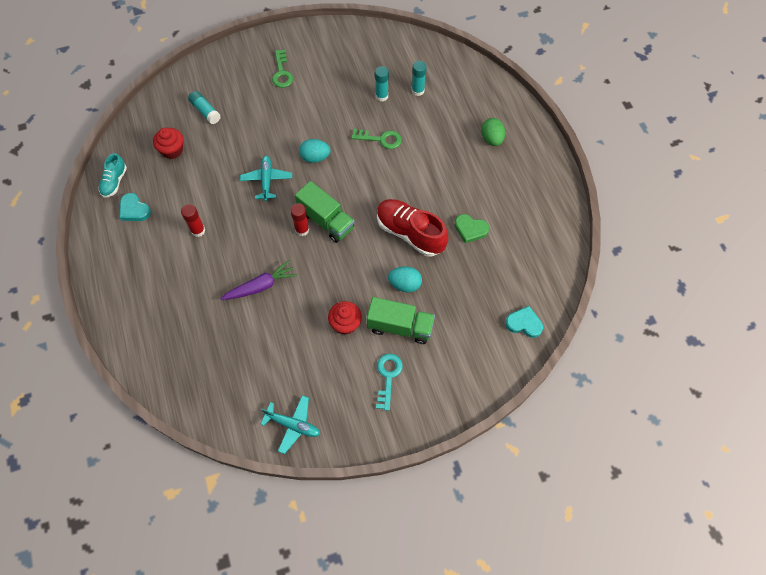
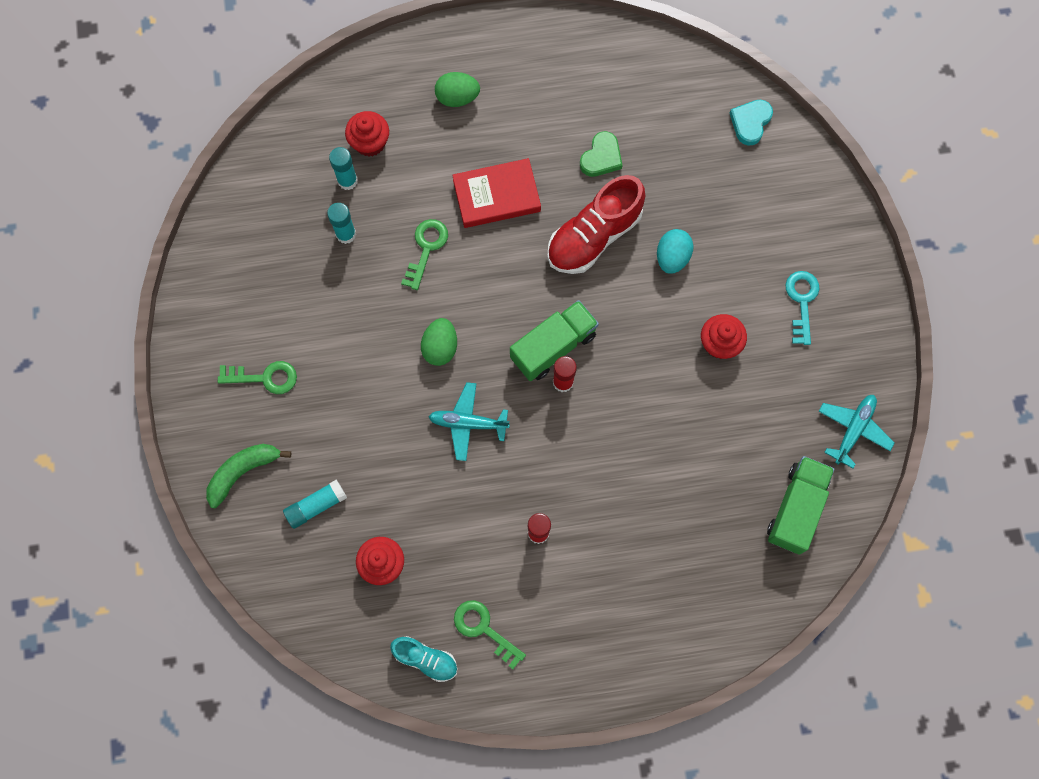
camera: 80 degrees left, 10 degrees up
turquoise heart [120,193,151,221] -> green key [454,600,526,669]
purple carrot [221,260,297,300] -> none
turquoise egg [299,139,330,163] -> green egg [421,318,457,366]
green truck [367,297,435,344] -> green truck moved to [767,456,834,555]
turquoise key [376,354,403,411] -> turquoise key turned 75 degrees clockwise [785,271,819,345]
none -> green banana [206,444,292,508]
none -> red cupcake [345,111,389,157]
none -> red book [452,158,541,228]

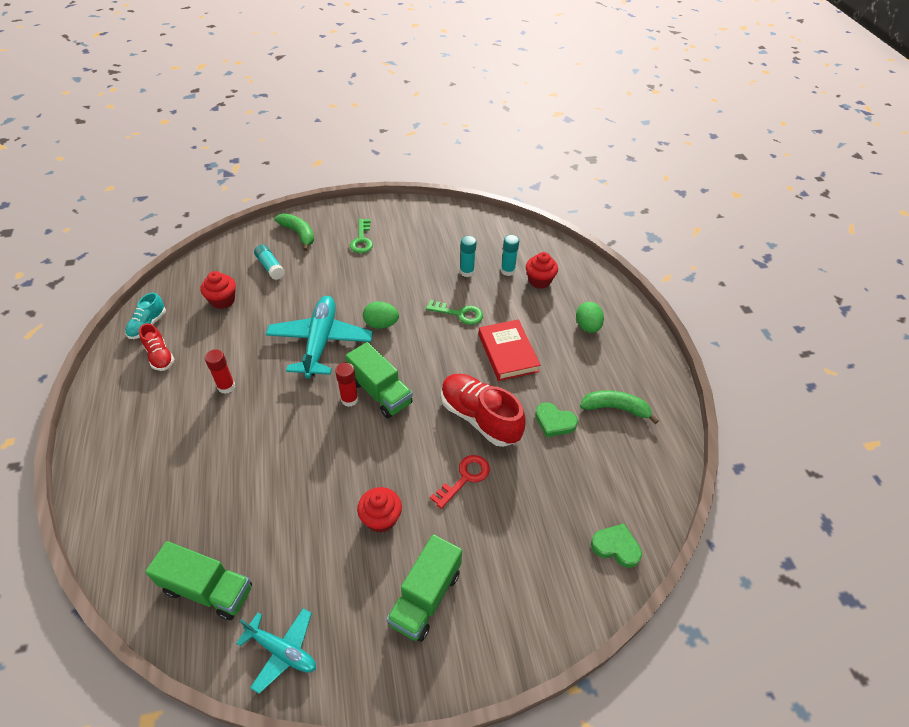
camera: 85 degrees right, 25 degrees down
turquoise plane [429,382,510,461] -> turquoise plane [266,296,373,379], size x1.72
green key [454,600,526,669] -> red shoe [139,323,174,371]
turquoise egg [657,229,694,274] -> red key [430,455,490,509]
turquoise heart [730,100,773,146] -> green heart [591,524,642,568]
turquoise key [785,271,819,345] -> green truck [387,534,462,642]
none -> green banana [580,390,659,424]

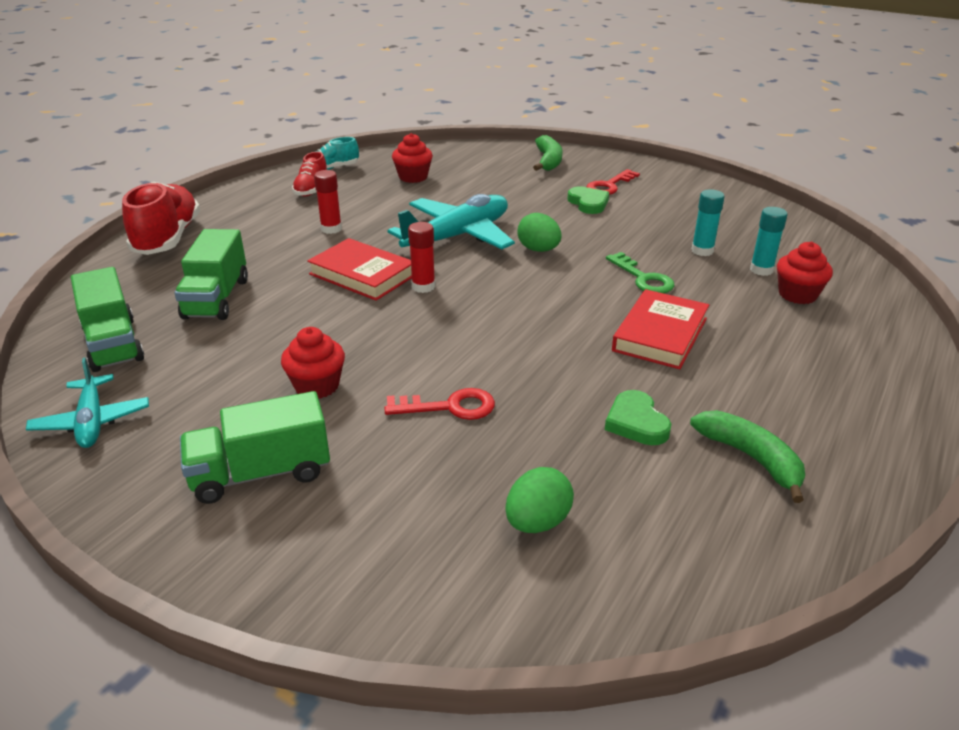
camera: 45 degrees right, 15 degrees down
turquoise glue stick [254,245,285,280] -> none
green truck [346,342,413,418] -> green truck moved to [174,229,248,320]
green key [350,219,373,253] -> red key [587,169,640,195]
red shoe [441,374,526,447] -> red shoe moved to [122,182,200,255]
green egg [576,302,604,333] -> green egg moved to [505,467,574,533]
green heart [591,524,642,568] -> green heart moved to [567,186,609,214]
none -> red book [307,238,412,301]

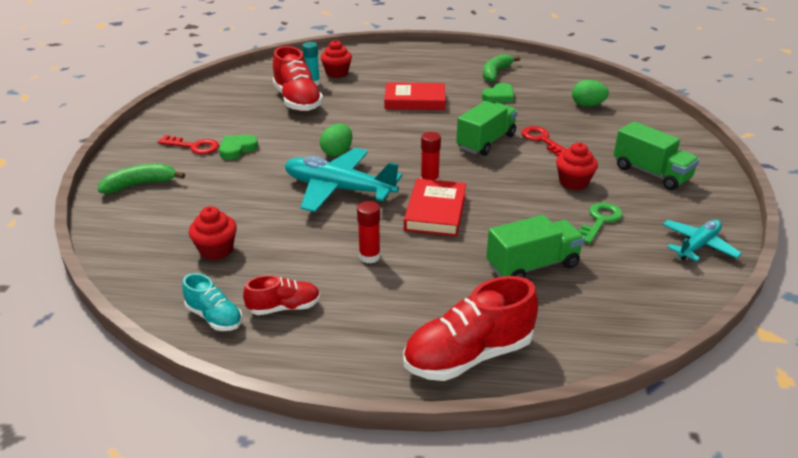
camera: 115 degrees left, 0 degrees up
green truck [71,267,144,372] -> green truck moved to [456,101,518,156]
green key [606,252,675,293] -> green key moved to [579,203,623,244]
turquoise glue stick [691,189,724,256] -> red shoe [272,46,323,112]

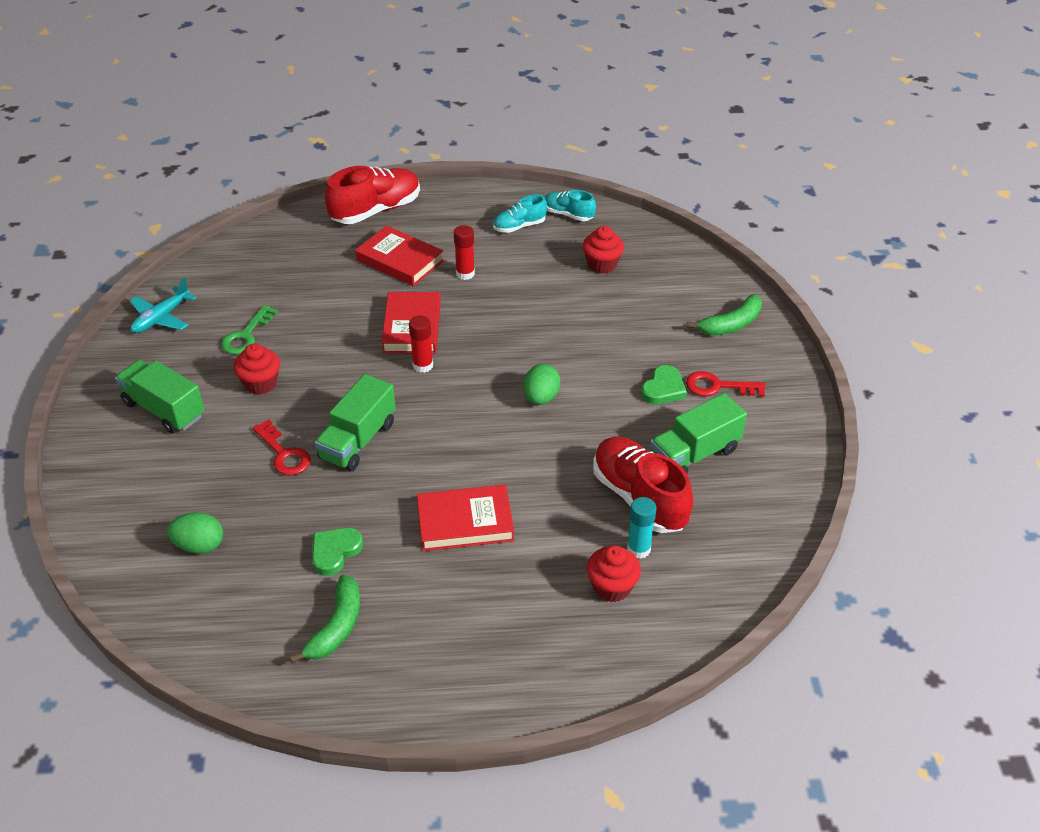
camera: 170 degrees right, 10 degrees up
red shoe [243,275,320,315] -> turquoise shoe [493,194,547,233]
turquoise plane [285,148,402,212] -> none
green truck [486,215,585,278] -> green truck moved to [650,393,747,473]
none -> red book [355,225,444,286]

